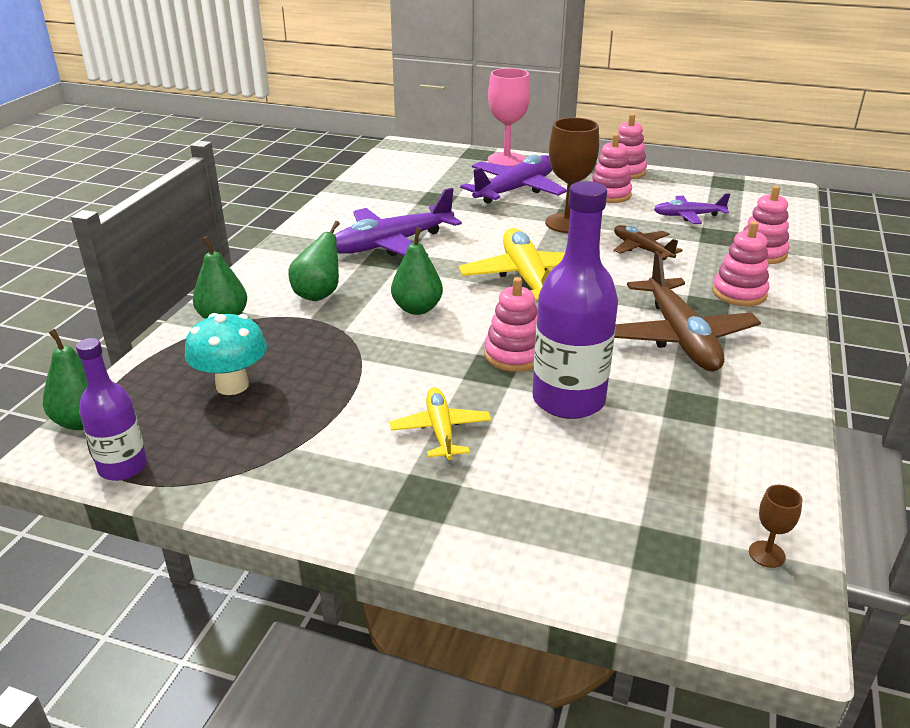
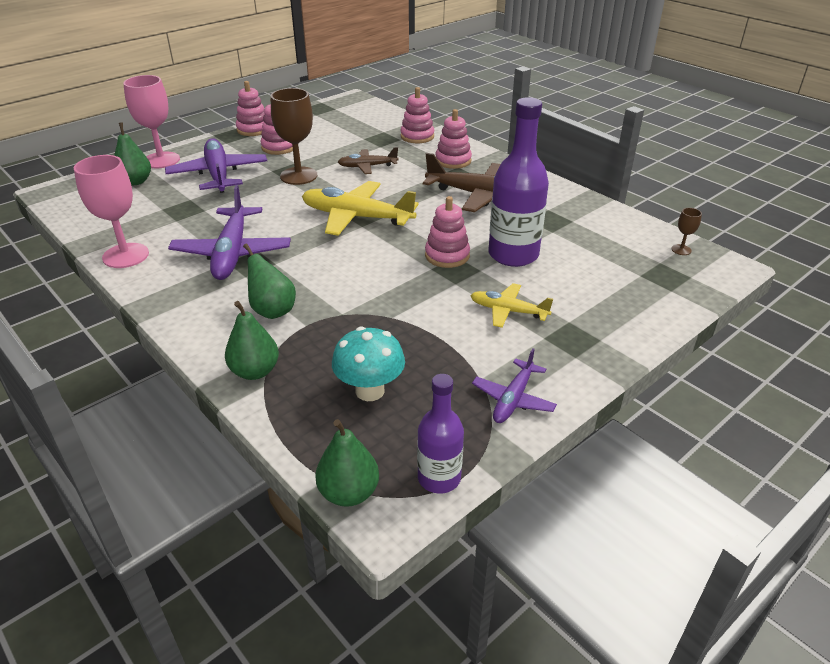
camera: 60 degrees left, 5 degrees up
green pear [391,227,443,315] -> green pear moved to [114,123,151,185]
purple plane [654,193,730,224] -> purple plane moved to [472,348,557,423]
none -> pink goblet [74,155,149,268]

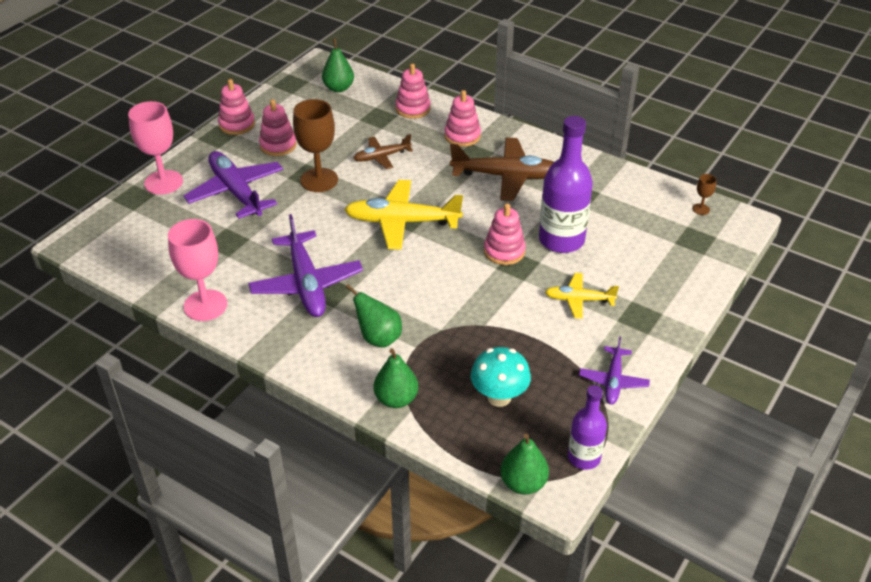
camera: 15 degrees left, 5 degrees up
green pear [114,123,151,185] -> green pear moved to [322,39,354,92]

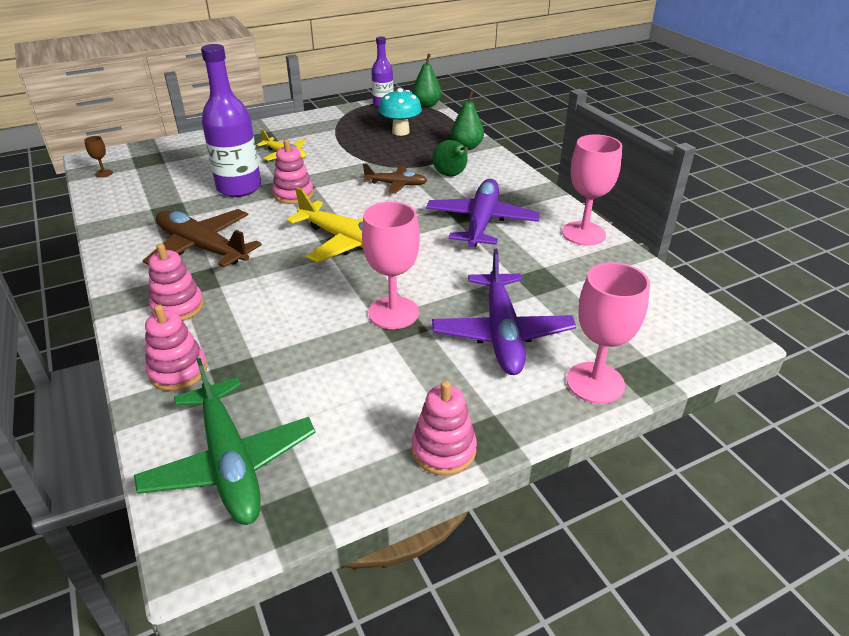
camera: 150 degrees left, 5 degrees down
pink stacking toy [259,99,297,156] -> none
brown goblet [293,99,338,192] -> pink goblet [362,202,420,329]
green pear [322,39,354,92] -> green plane [134,358,316,525]
brown plane [353,134,413,169] -> brown plane moved to [363,164,427,194]
purple plane [579,337,650,405] -> none

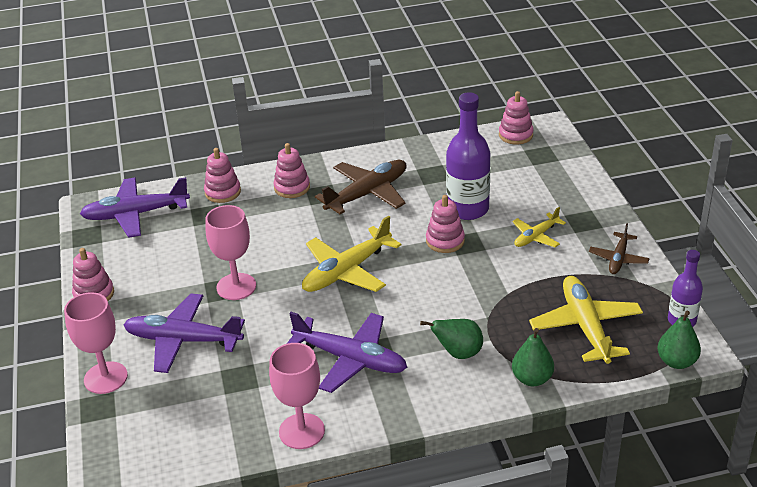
camera: 105 degrees right, 0 degrees up
brown goblet [84,136,113,178] -> pink stacking toy [499,91,534,145]
green plane [134,358,316,525] -> purple plane [80,177,190,238]
brown plane [363,164,427,194] -> brown plane moved to [589,223,649,274]
turquoise mushroom [379,88,422,136] -> yellow plane [529,276,643,364]

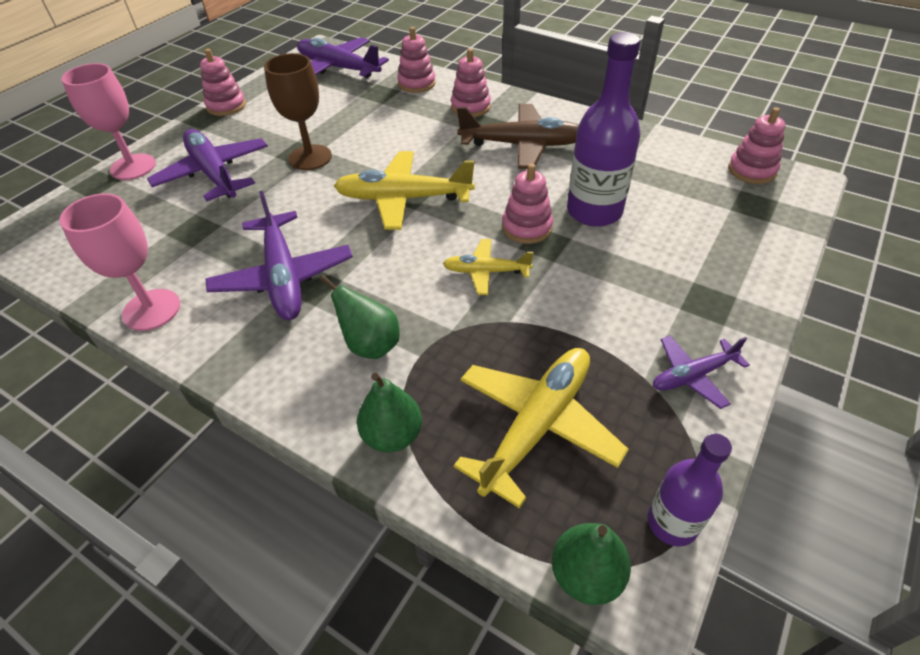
camera: 45 degrees right, 10 degrees up
pink goblet [205,205,256,300] -> brown goblet [264,53,332,170]
yellow plane [512,207,566,247] -> yellow plane moved to [443,239,534,295]
brown plane [589,223,649,274] -> purple plane [653,336,750,409]

